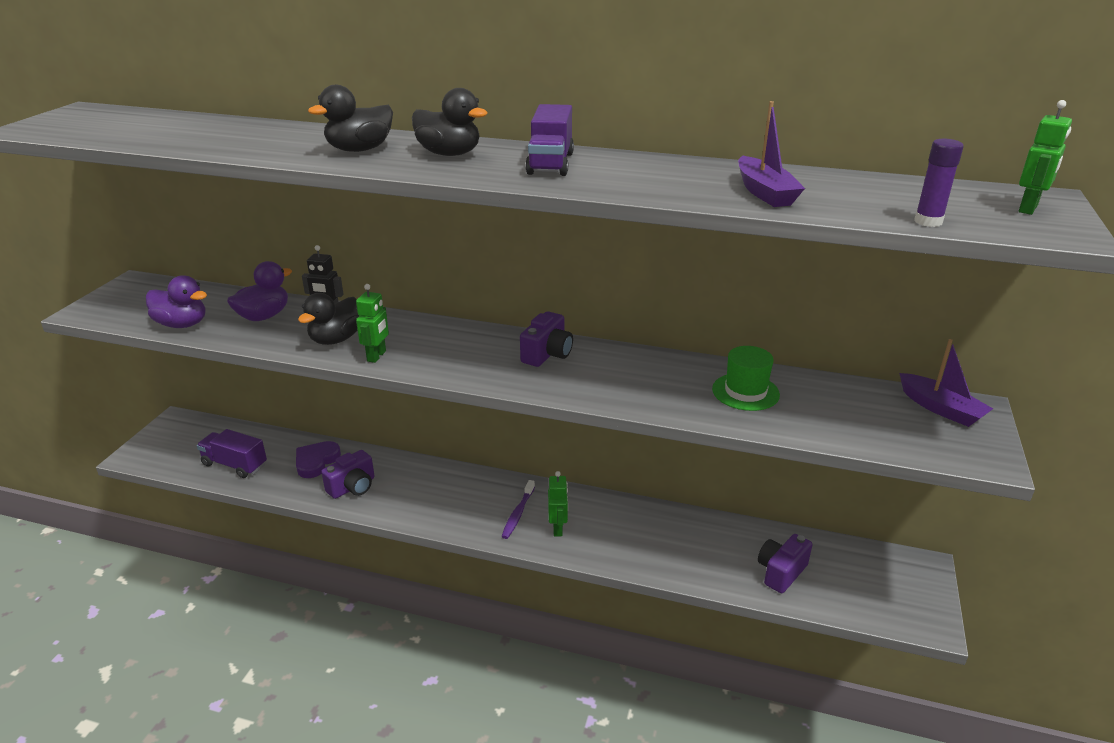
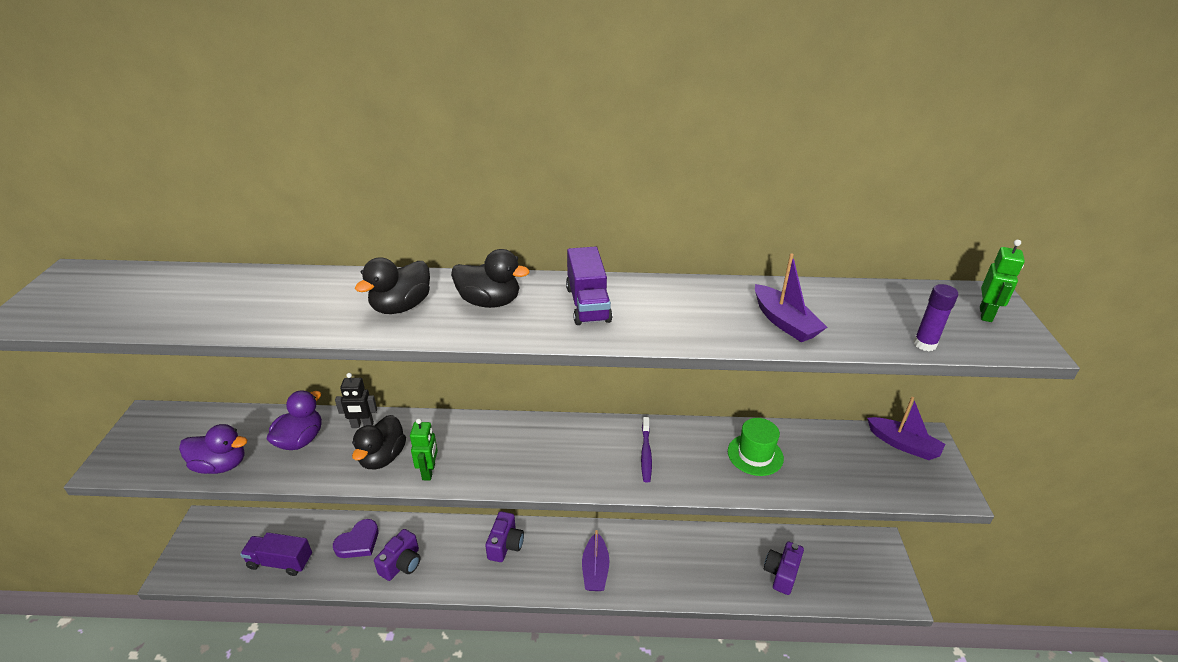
camera: 15 degrees left, 5 degrees up
purple heart [296,441,341,478] -> purple heart turned 150 degrees counterclockwise [333,519,378,558]
purple toothbrush [501,480,535,539] -> purple toothbrush moved to [641,417,652,483]
purple camera [520,311,573,367] -> purple camera moved to [485,511,524,562]
green robot [548,471,568,537] -> purple boat [582,530,610,591]

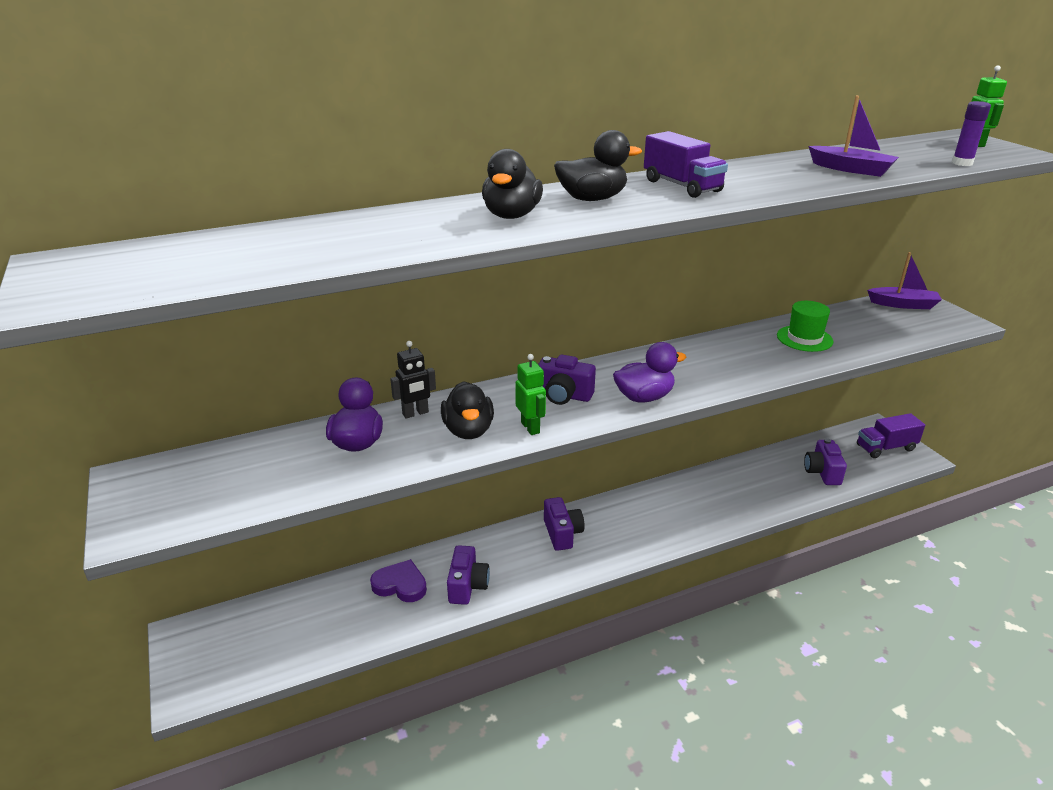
camera: 25 degrees left, 5 degrees down
purple duck [179,424,247,474] -> purple duck moved to [613,342,686,402]
purple truck [240,532,312,576] -> purple truck moved to [857,413,925,458]
purple heart [333,519,378,558] -> purple heart turned 90 degrees counterclockwise [370,559,427,602]
purple boat [582,530,610,591] -> none
purple toothbrush [641,417,652,483] -> none
none -> purple camera [538,355,596,405]

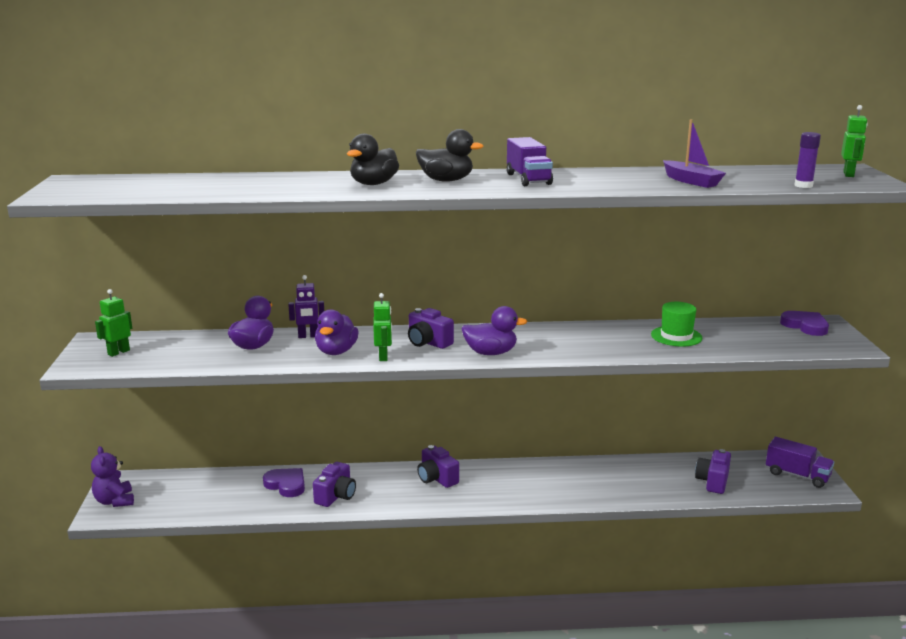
camera: 20 degrees right, 10 degrees down
black robot [390,341,436,419] -> purple robot [288,275,324,338]
black duck [441,381,494,439] -> purple duck [315,309,358,355]
purple camera [544,497,585,551] -> purple camera turned 135 degrees clockwise [417,445,459,488]
purple truck [857,413,925,458] -> purple truck turned 150 degrees counterclockwise [766,437,834,488]
purple boat [867,252,942,309] -> purple heart [780,311,829,336]
none -> purple teddy bear [91,446,134,507]
none -> green robot [95,289,132,357]

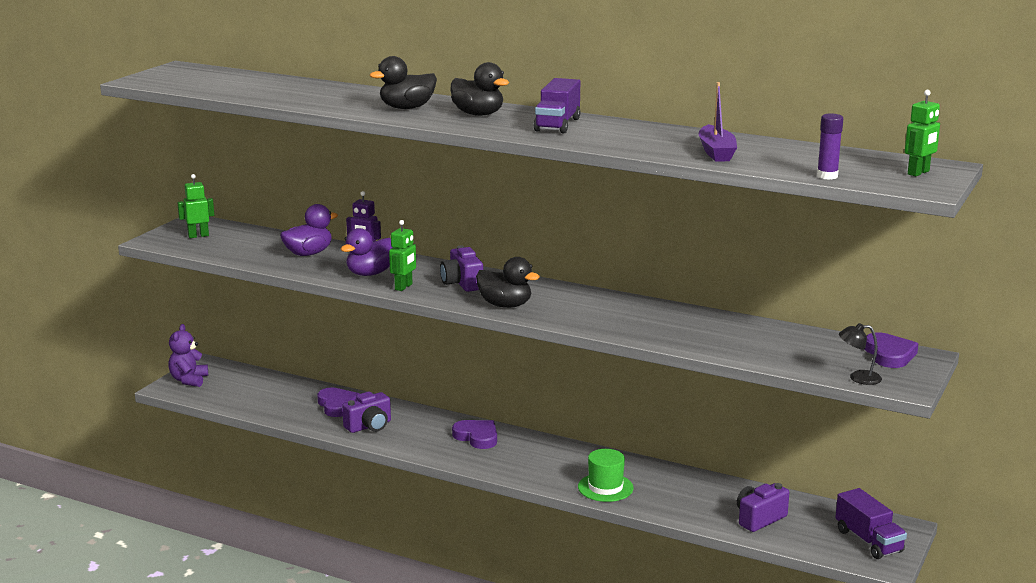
camera: 30 degrees right, 0 degrees up
purple camera [417,445,459,488] -> purple heart [452,420,497,449]
purple duck [461,306,528,355] -> black duck [476,257,540,308]
green hat [651,302,702,347] -> green hat moved to [578,449,634,502]
none -> black lamp [839,323,882,385]

